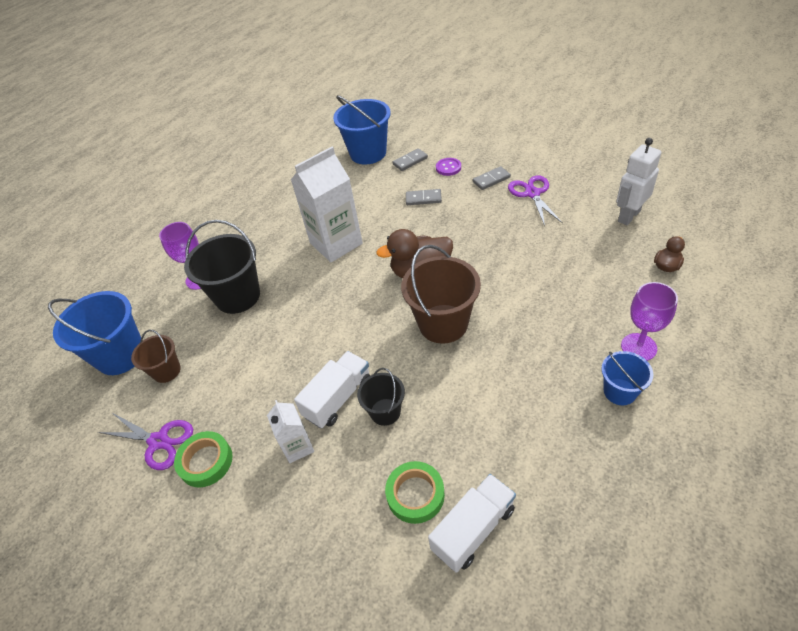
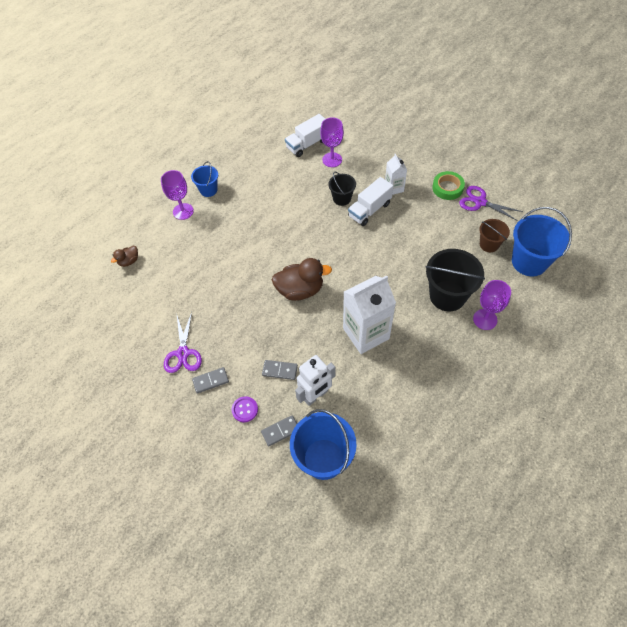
camera: 175 degrees left, 10 degrees up
green tape [385,461,445,524] -> purple goblet [320,117,344,167]
brown bucket [401,245,481,344] -> none
white robot [616,138,661,225] -> white robot moved to [295,355,335,406]

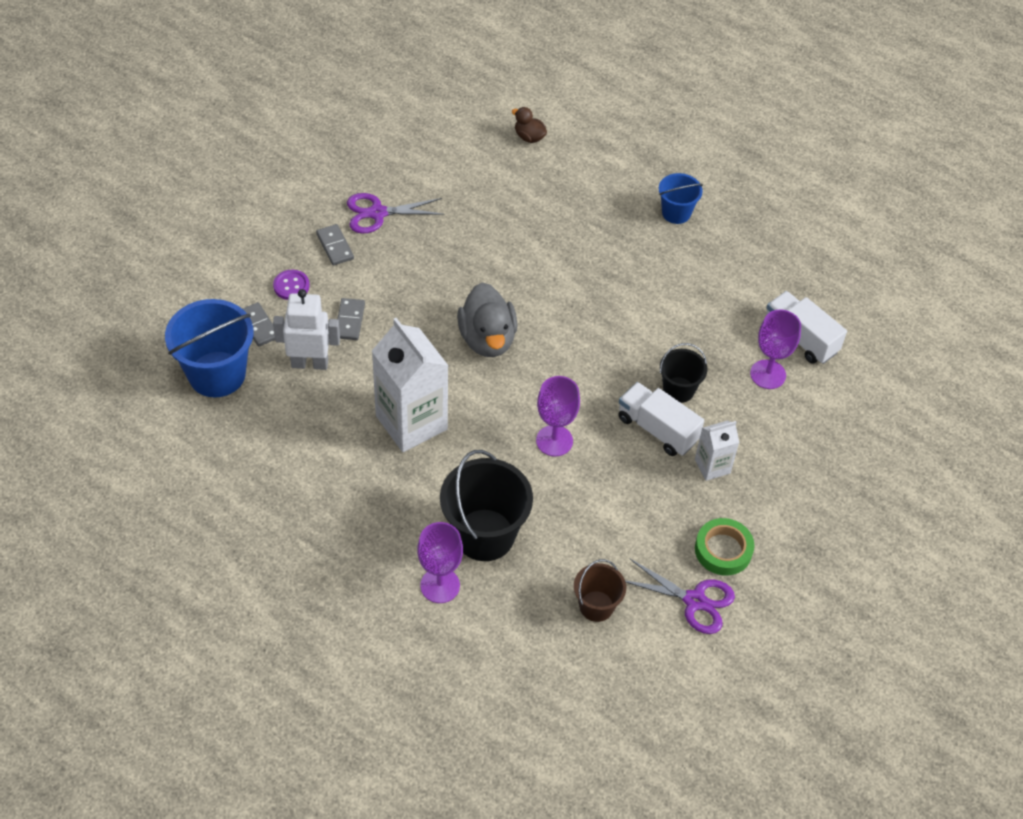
camera: 80 degrees right, 5 degrees down
purple goblet [161,170,194,220] -> purple goblet moved to [536,376,580,456]
brown duck [272,258,332,301] -> grey duck [457,283,518,357]
white robot [295,355,335,406] -> white robot turned 135 degrees clockwise [273,289,340,370]
purple scissors [459,186,523,221] -> purple scissors turned 90 degrees clockwise [625,558,735,634]
blue bucket [512,207,572,276] -> none

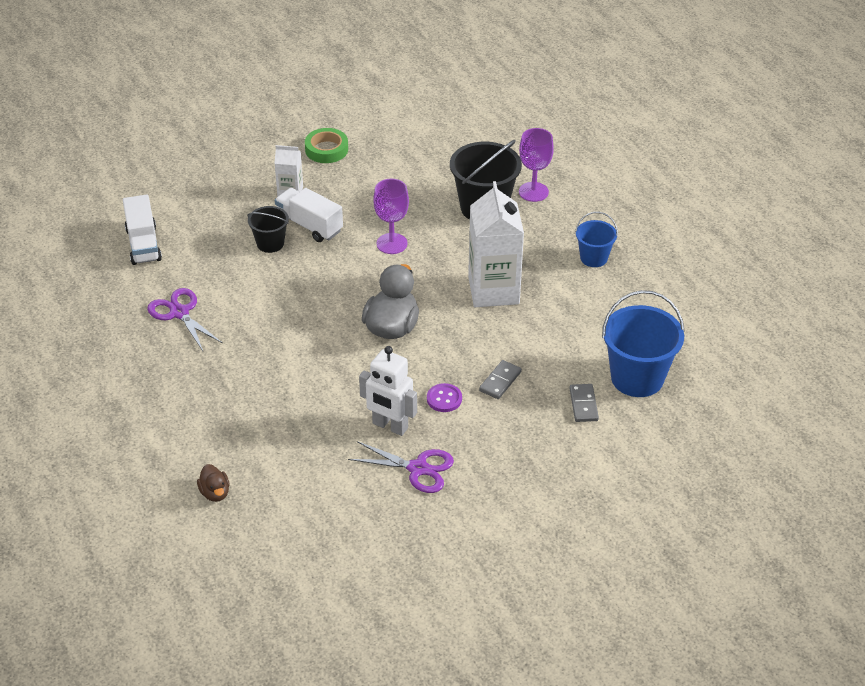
camera: 150 degrees left, 10 degrees down
purple button [273,270,310,300] -> purple button moved to [427,383,462,412]
white robot [273,289,340,370] -> white robot moved to [359,346,417,436]
grey domino [316,224,354,265] -> none
brown bucket [574,559,626,622] -> none
white truck [618,382,704,456] -> white truck turned 150 degrees clockwise [275,188,343,242]
purple scissors [625,558,735,634] -> purple scissors moved to [147,288,222,351]
blue bucket [659,173,703,224] -> blue bucket moved to [575,212,618,267]
purple goblet [750,309,801,389] -> none

